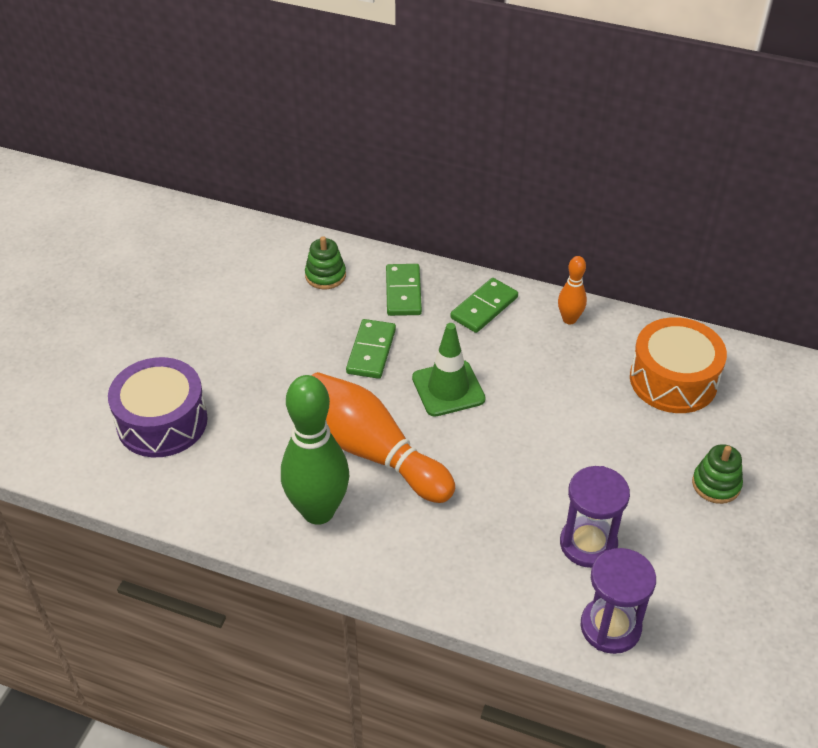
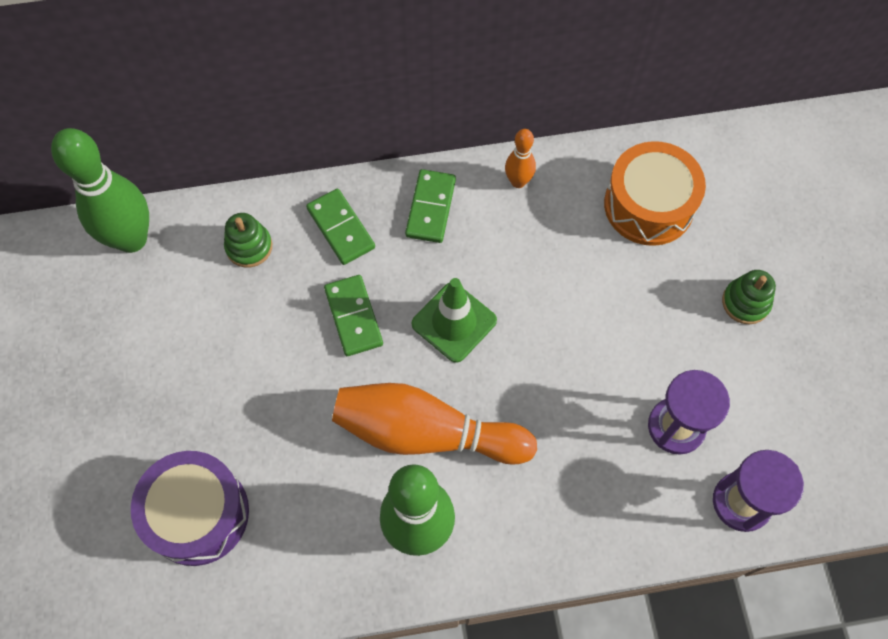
camera: 30 degrees left, 20 degrees up
none -> green bowling pin [51,128,149,253]

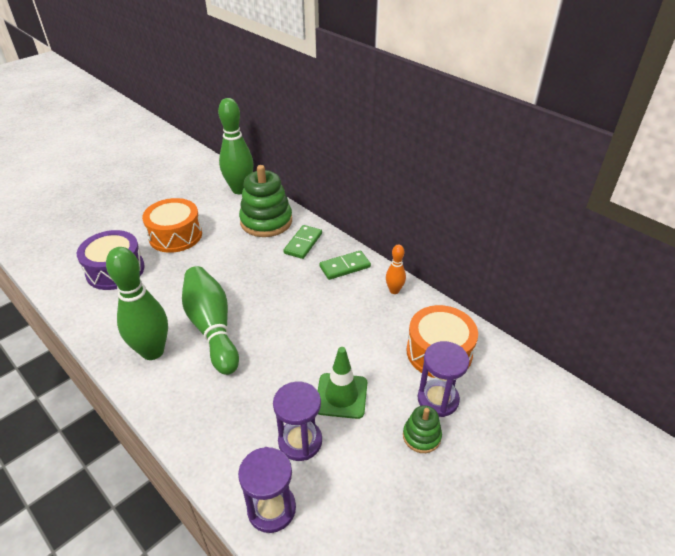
camera: 55 degrees right, 25 degrees down
green stacking toy [224,213,272,268] -> green stacking toy [239,165,292,237], size x2.00
green domino [324,275,383,356] -> none
orange bowling pin [332,383,537,465] -> green bowling pin [182,266,239,375]
green traffic cone [411,278,497,363] -> green traffic cone moved to [318,347,367,419]
none -> orange drum [142,198,202,253]
none -> purple hourglass [417,341,469,417]

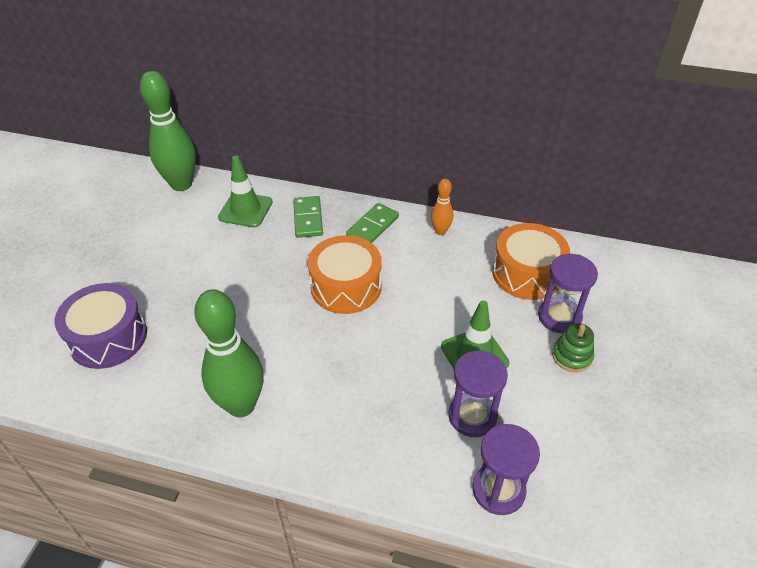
camera: 30 degrees left, 5 degrees up
orange drum [142,198,202,253] -> orange drum moved to [308,235,382,314]
green bowling pin [182,266,239,375] -> none
green stacking toy [239,165,292,237] -> green traffic cone [218,156,273,228]

